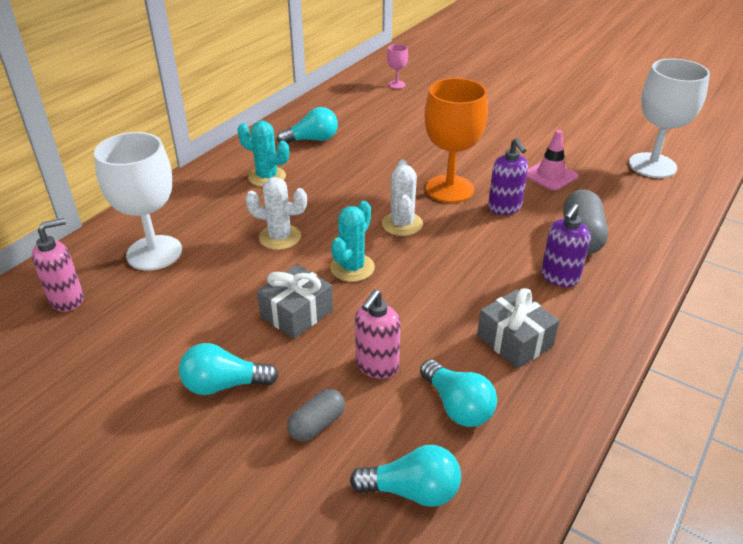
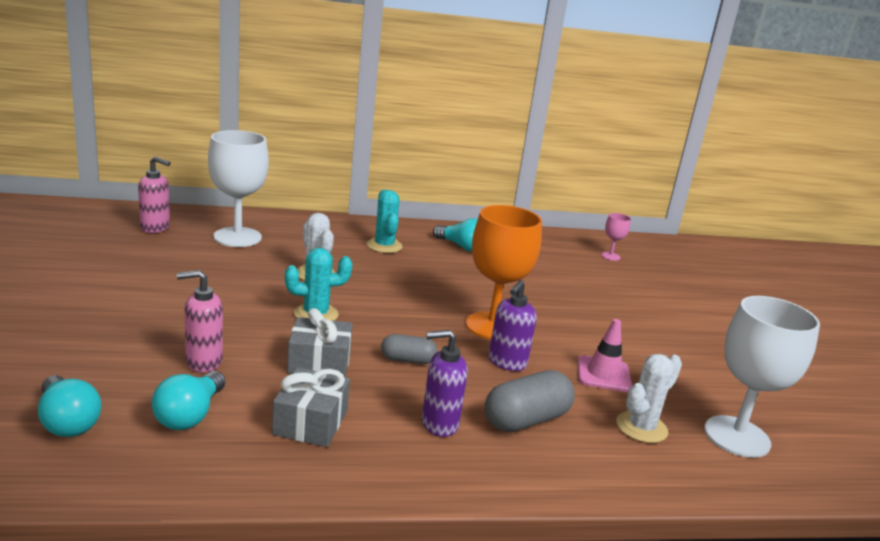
camera: 45 degrees right, 15 degrees down
turquoise light bulb [179,343,279,395] -> none
grey gift [257,264,333,339] -> grey gift moved to [287,308,353,377]
grey capsule [287,389,345,442] -> grey capsule moved to [381,334,437,364]
white cactus [382,160,423,236] -> white cactus moved to [616,354,682,443]

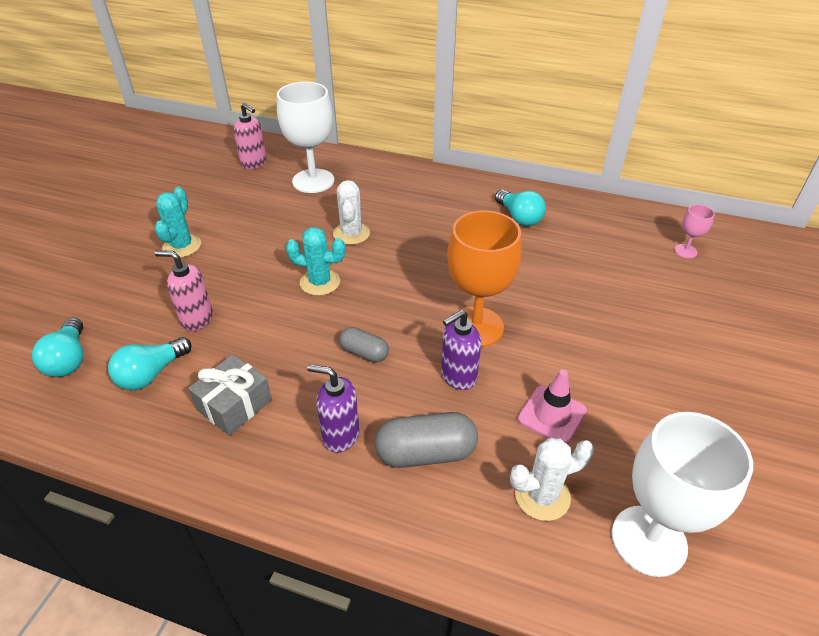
camera: 30 degrees right, 20 degrees up
grey gift [287,308,353,377] -> none
turquoise cactus [367,189,403,253] -> turquoise cactus moved to [155,187,201,258]

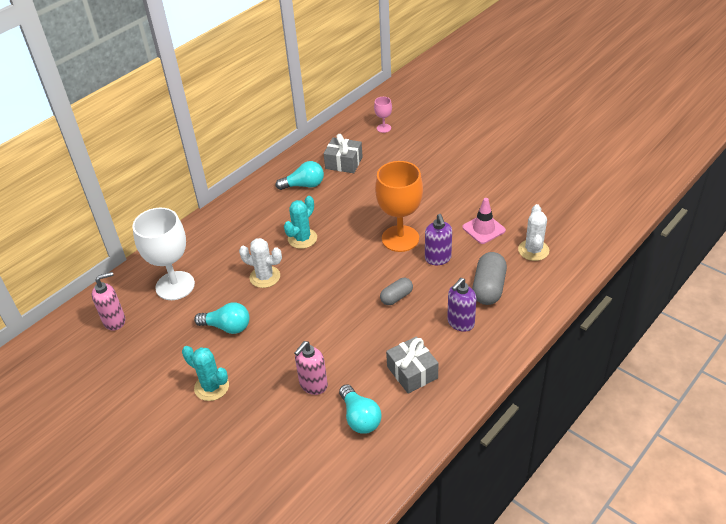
camera: 65 degrees left, 0 degrees up
turquoise light bulb [32,317,83,377] -> turquoise light bulb moved to [194,302,249,334]
turquoise cactus [286,227,345,296] -> turquoise cactus moved to [284,196,317,249]
white goblet [612,412,753,577] -> none
none -> grey gift [324,134,363,173]

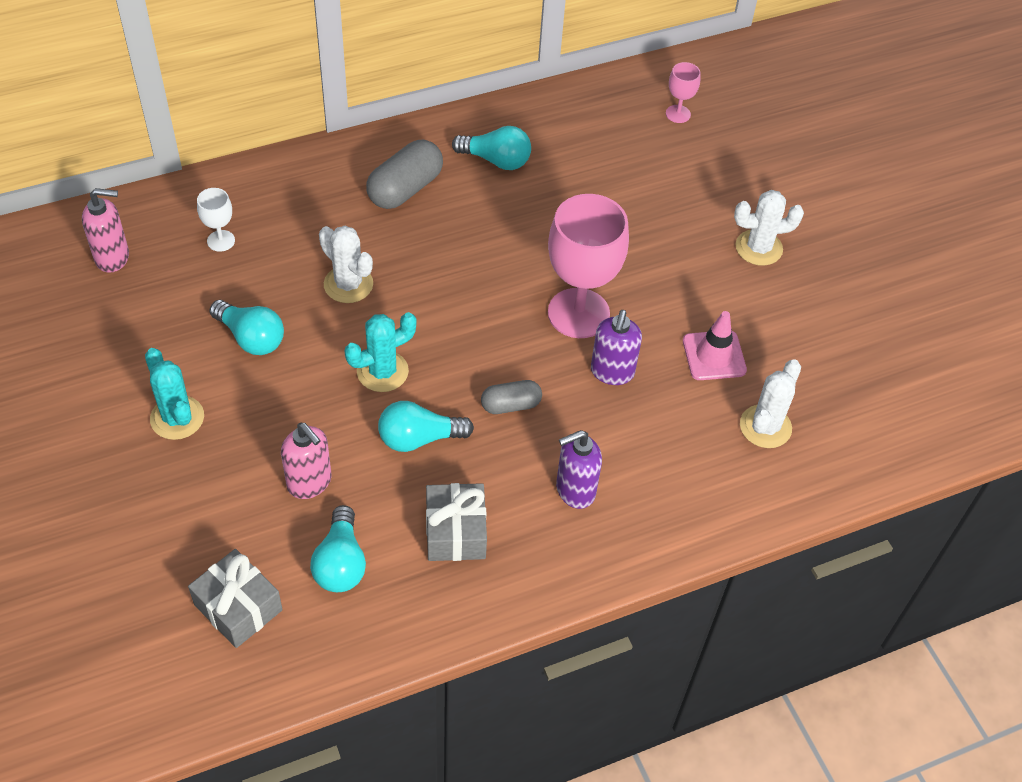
camera: 20 degrees right, 10 degrees up
white goblet [132,208,195,300] -> white goblet [197,188,235,252], size x0.45
turquoise cactus [284,196,317,249] -> turquoise cactus moved to [345,312,417,392]
pink soap dispenser [294,341,328,395] -> pink soap dispenser turned 105 degrees counterclockwise [281,423,331,499]
grey gift [324,134,363,173] -> grey gift moved to [188,549,283,648]
orange goblet [375,161,423,252] -> pink goblet [548,194,629,338]
grey capsule [472,252,507,305] -> grey capsule moved to [366,140,443,209]
none -> turquoise light bulb [378,401,474,452]
none -> white cactus [734,190,804,266]

